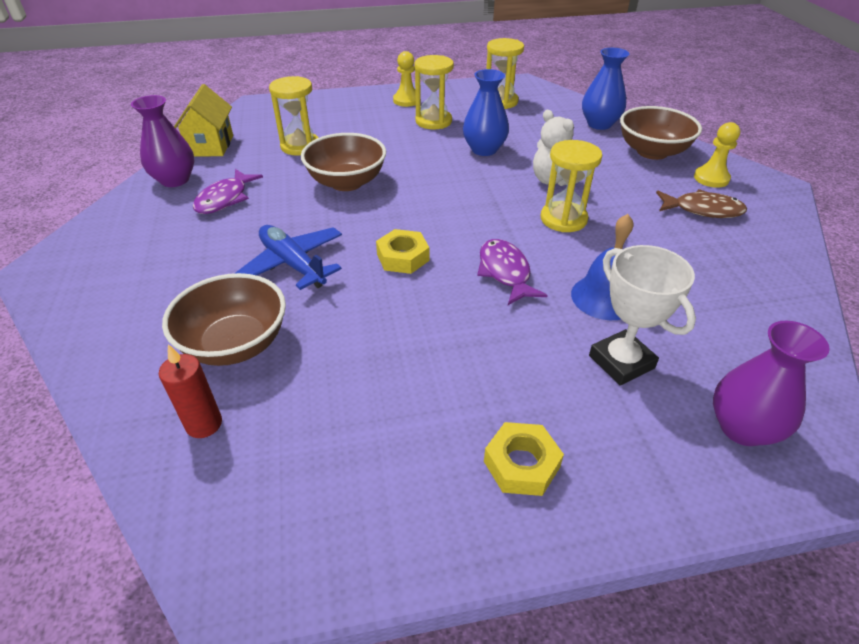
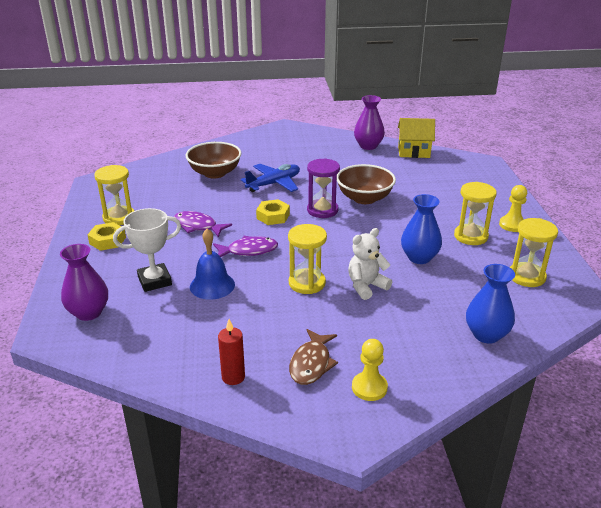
camera: 95 degrees right, 10 degrees down
red candle [159,344,222,438] -> red candle moved to [218,319,245,385]
purple fish [193,169,263,214] -> purple fish moved to [174,211,232,237]
yellow hourglass [269,76,318,156] -> yellow hourglass moved to [94,165,135,225]
brown bowl [620,106,702,160] -> none
none -> purple hourglass [307,158,340,218]

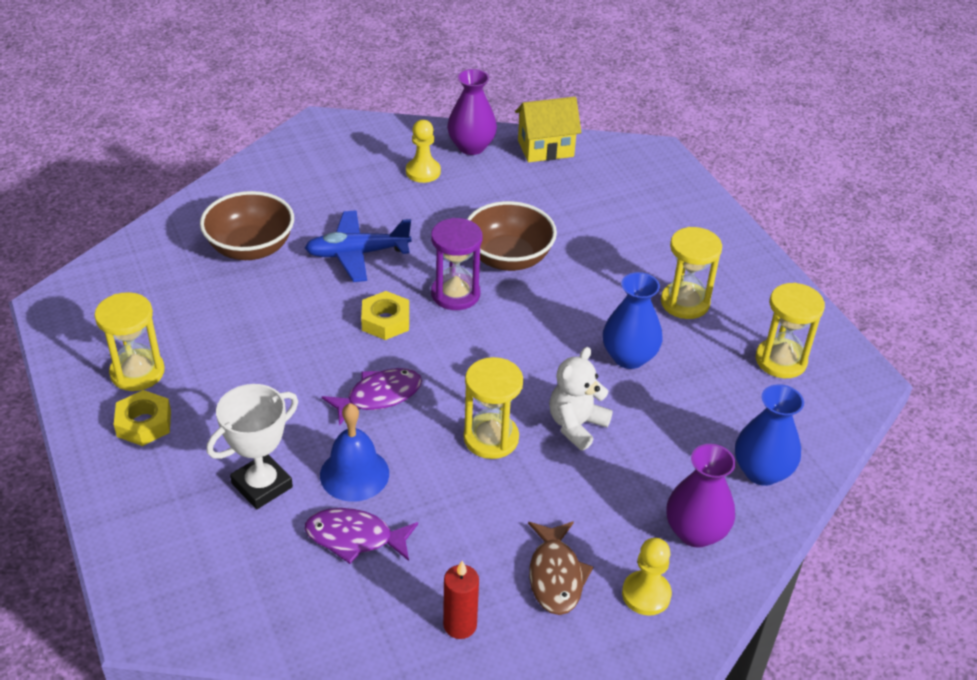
camera: 20 degrees left, 10 degrees up
purple vase [60,244,108,321] -> purple vase moved to [666,444,736,548]
purple fish [174,211,232,237] -> purple fish moved to [305,508,418,564]
blue plane [241,164,300,192] -> blue plane turned 135 degrees counterclockwise [305,210,412,282]
yellow pawn [499,185,527,232] -> yellow pawn moved to [406,120,441,183]

